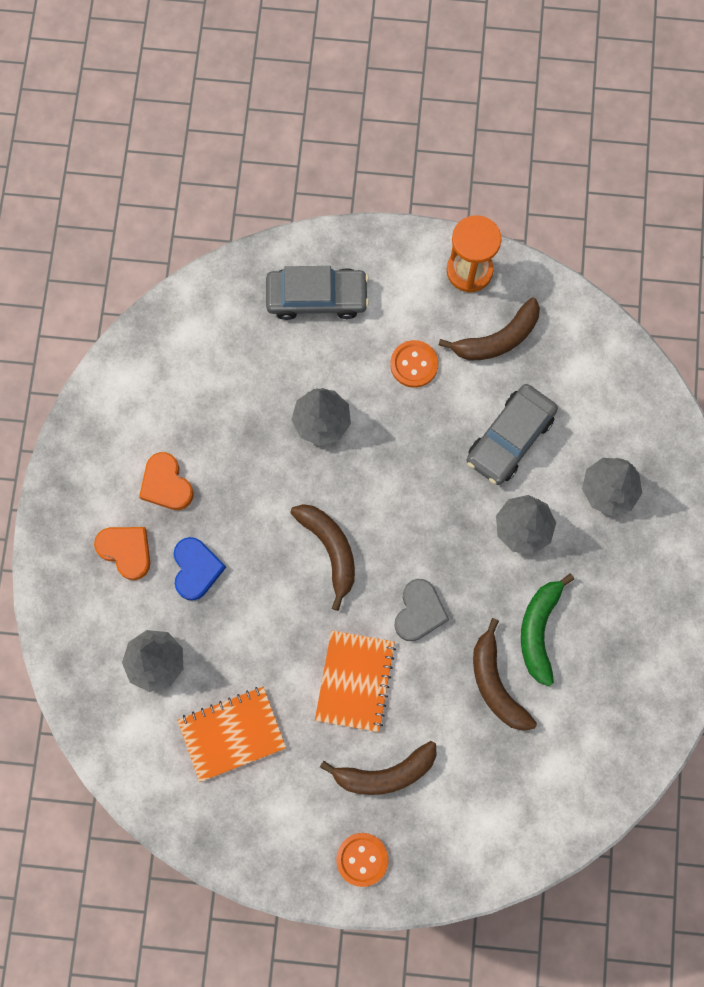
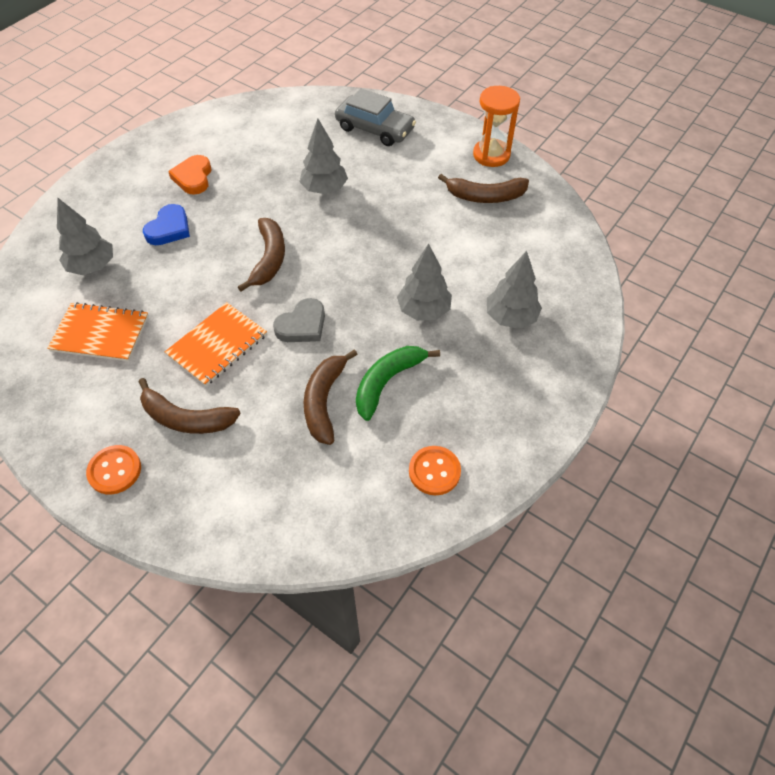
camera: 30 degrees right, 20 degrees down
orange heart [94,527,150,580] -> none
orange button [390,340,438,388] -> orange button moved to [409,446,461,495]
grey car [467,384,558,485] -> none

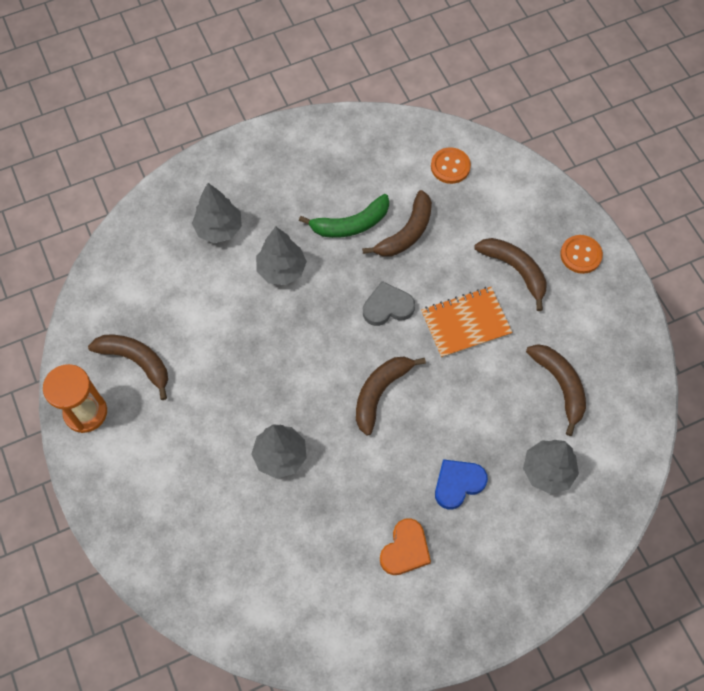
camera: 150 degrees left, 10 degrees up
orange notebook [47,302,149,362] -> brown banana [526,344,586,436]
grey car [335,88,416,146] -> none
orange button [409,446,461,495] -> orange button moved to [431,147,471,184]

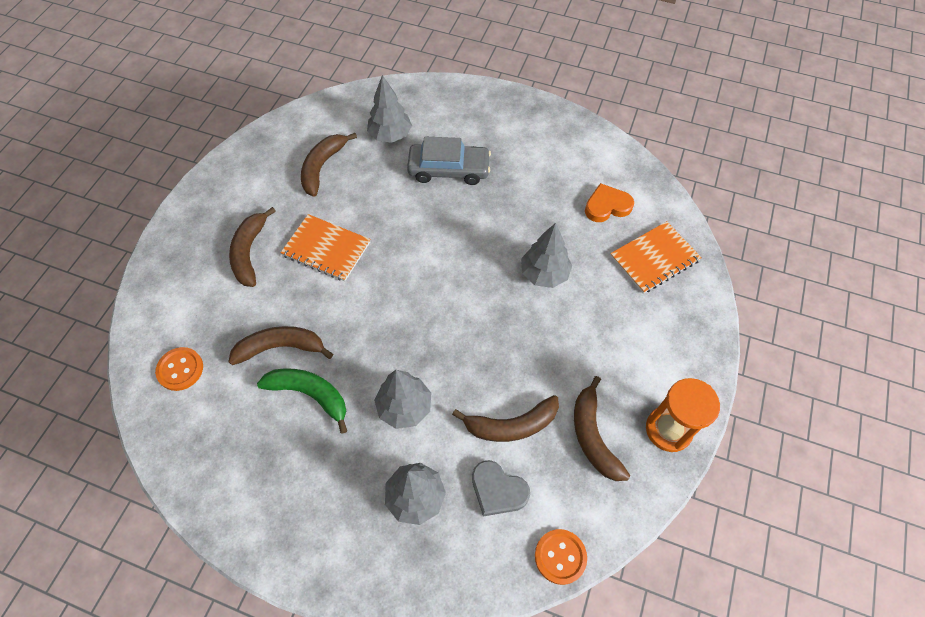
camera: 135 degrees left, 5 degrees down
brown banana [356,357,426,436] -> brown banana moved to [452,395,559,442]
grey heart [363,281,415,326] -> grey heart moved to [472,460,530,516]
orange heart [380,518,431,575] -> orange heart moved to [585,183,634,222]
blue heart [435,459,488,510] -> grey car [407,136,491,185]
orange button [560,235,603,274] -> orange button moved to [535,529,587,585]
none -> orange notebook [610,221,702,294]

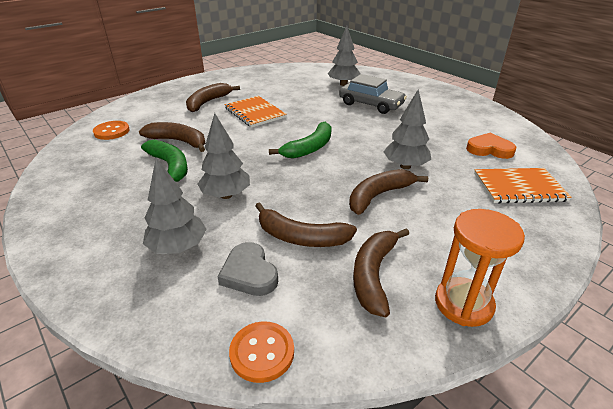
camera: 30 degrees right, 25 degrees down
brown banana [301,133,357,197] -> brown banana moved to [349,169,428,215]
none -> green banana [269,122,332,159]

